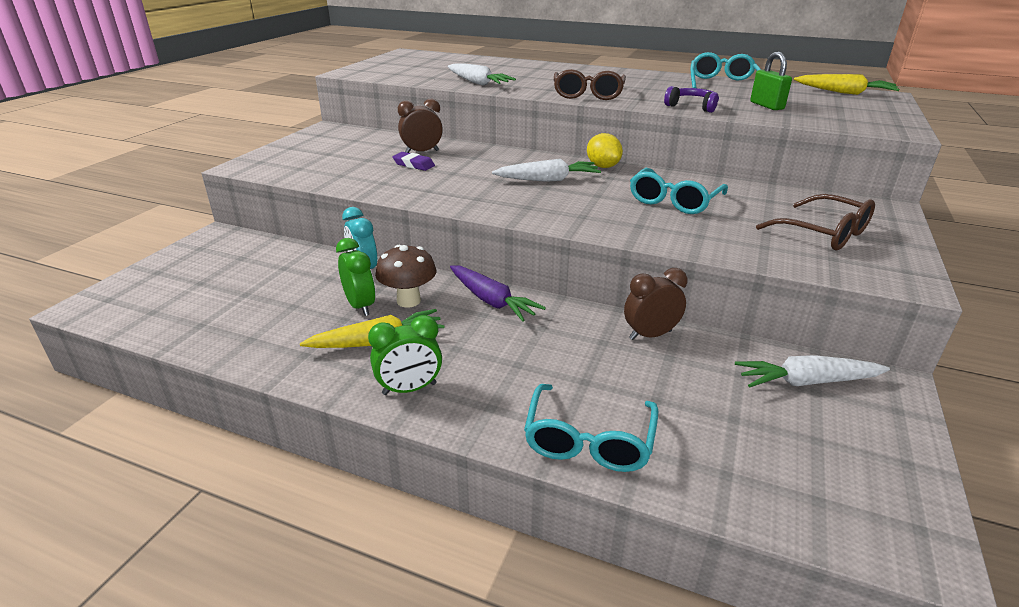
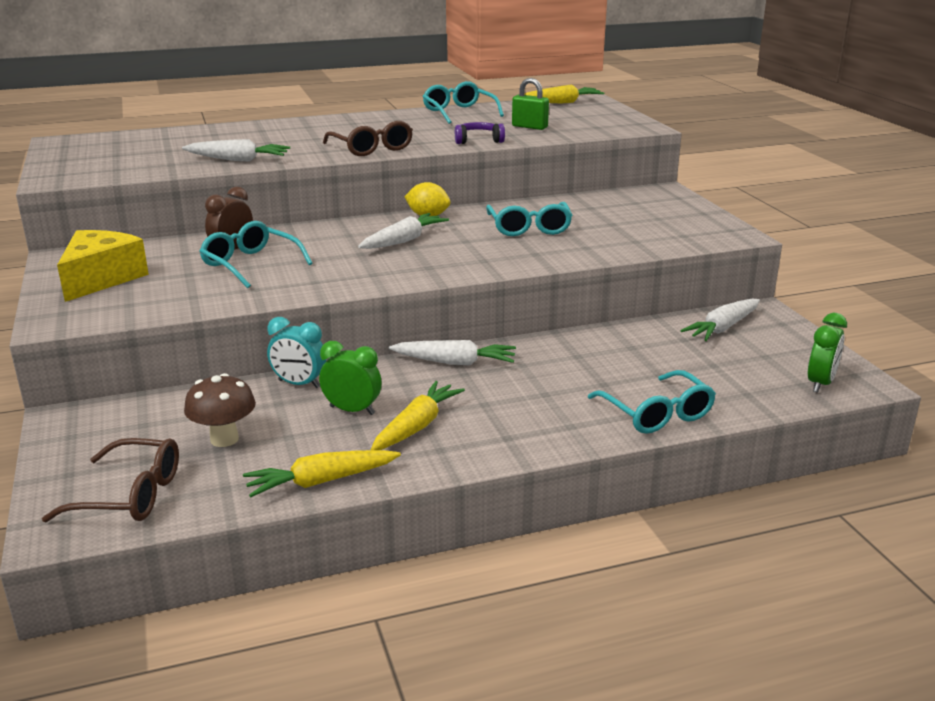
camera: 40 degrees left, 5 degrees down
green clock [368,315,442,395] -> green clock moved to [808,313,847,393]
brown mushroom [375,245,436,308] -> brown mushroom moved to [184,373,256,447]
purple eraser [392,152,435,171] -> turquoise glasses [200,221,313,288]
purple carrot [450,265,546,322] -> white carrot [389,340,516,365]
brown clock [624,268,687,340] -> none
brown glasses [756,194,875,250] -> brown glasses moved to [42,438,179,522]
none -> yellow cheese [57,230,149,302]
none -> yellow carrot [243,450,401,497]

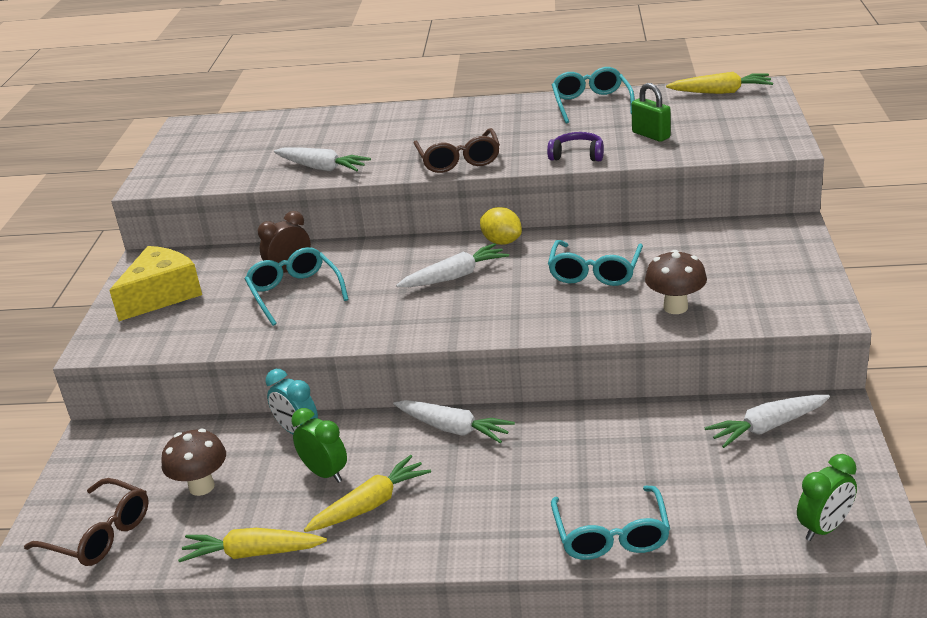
camera: 25 degrees right, 5 degrees up
none -> brown mushroom [645,250,707,314]

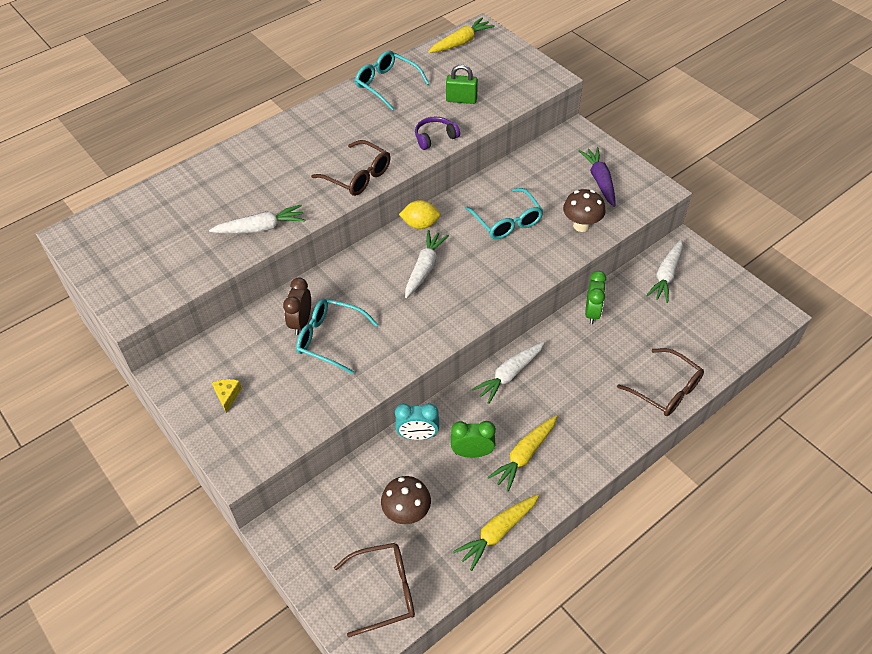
camera: 45 degrees left, 20 degrees up
yellow cheese [109,246,202,321] -> yellow cheese [212,379,242,413], size x0.43
yellow carrot [304,455,431,532] -> yellow carrot turned 150 degrees counterclockwise [488,415,557,492]
white carrot [393,400,515,443] -> white carrot turned 150 degrees clockwise [472,342,545,404]
turquoise glasses [551,485,670,560] -> brown glasses [617,348,704,416]
green clock [797,454,857,541] -> green clock moved to [585,271,607,324]
none -> purple carrot [579,147,615,207]

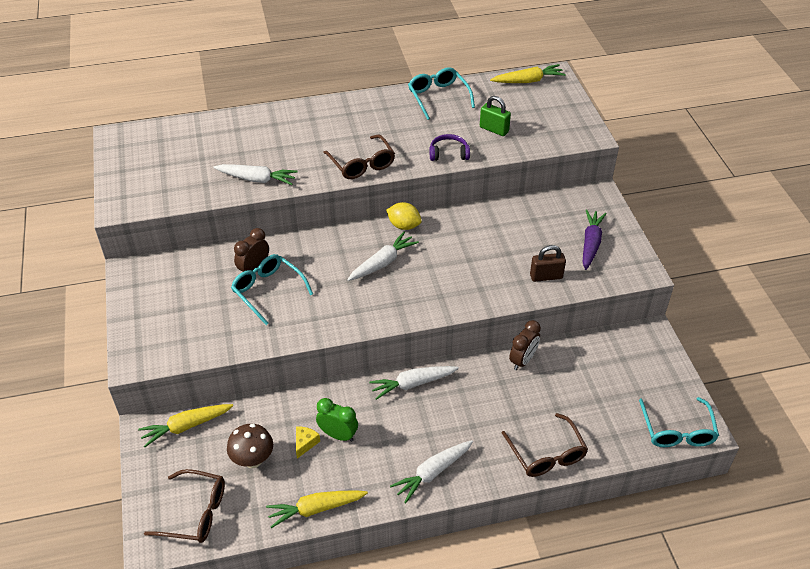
camera: 25 degrees right, 5 degrees down
yellow cheese [212,379,242,413] -> yellow cheese moved to [296,426,320,459]
turquoise clock [395,403,439,440] -> none
turquoise glasses [465,188,543,239] -> turquoise glasses moved to [639,397,719,447]
yellow carrot [488,415,557,492] -> yellow carrot moved to [138,404,233,447]
brown mushroom [563,189,606,232] -> brown padlock [530,245,566,282]
green clock [585,271,607,324] -> brown clock [509,320,541,370]
white carrot [646,239,683,303] -> white carrot moved to [390,440,473,503]

